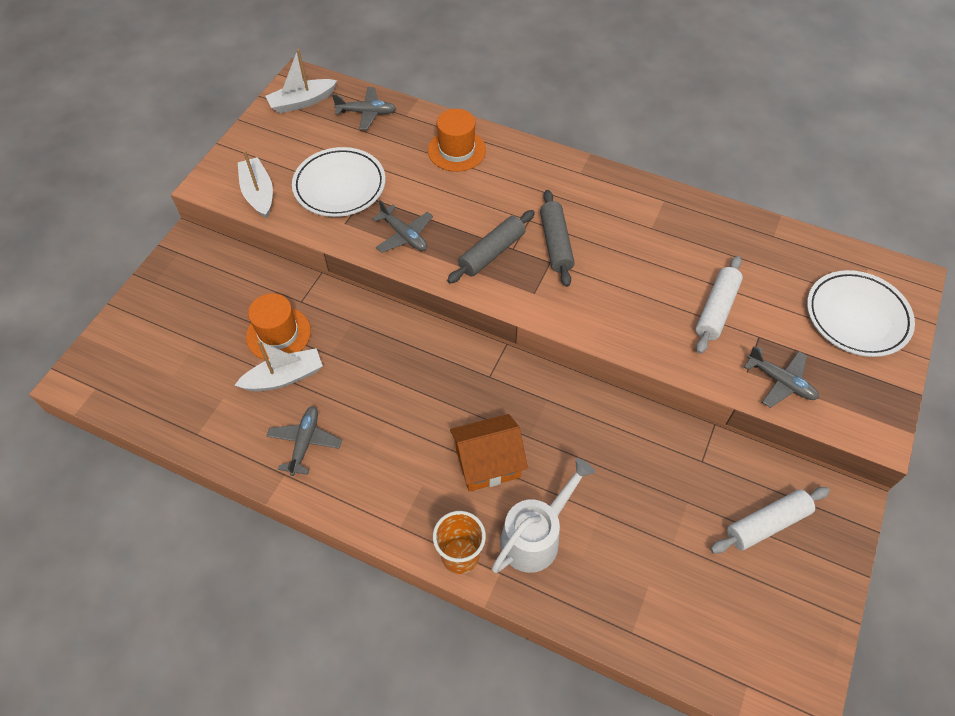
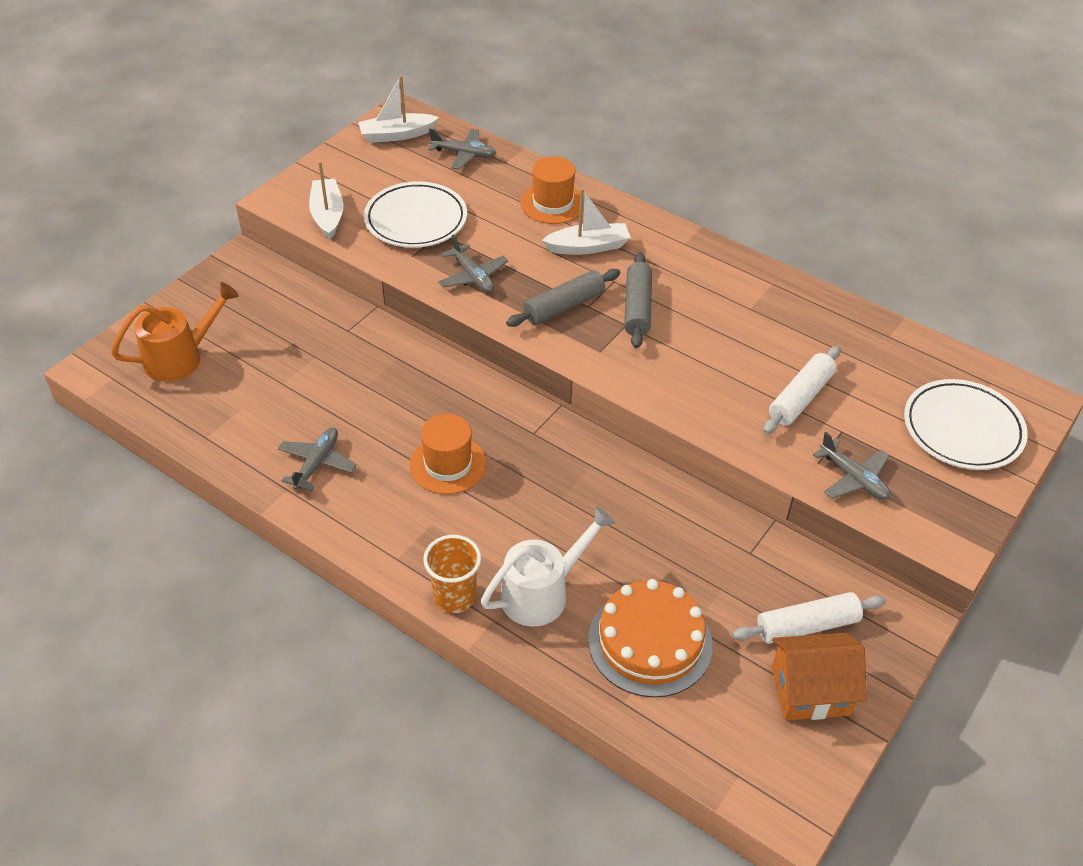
camera: 10 degrees right, 10 degrees down
white boat [235,341,323,391] -> white boat moved to [542,188,631,255]
orange hat [246,293,311,360] -> orange hat moved to [410,414,486,494]
orange house [450,414,528,492] -> orange house moved to [772,633,867,720]
none -> orange watering can [111,282,239,382]
none -> orange cake [588,579,713,697]

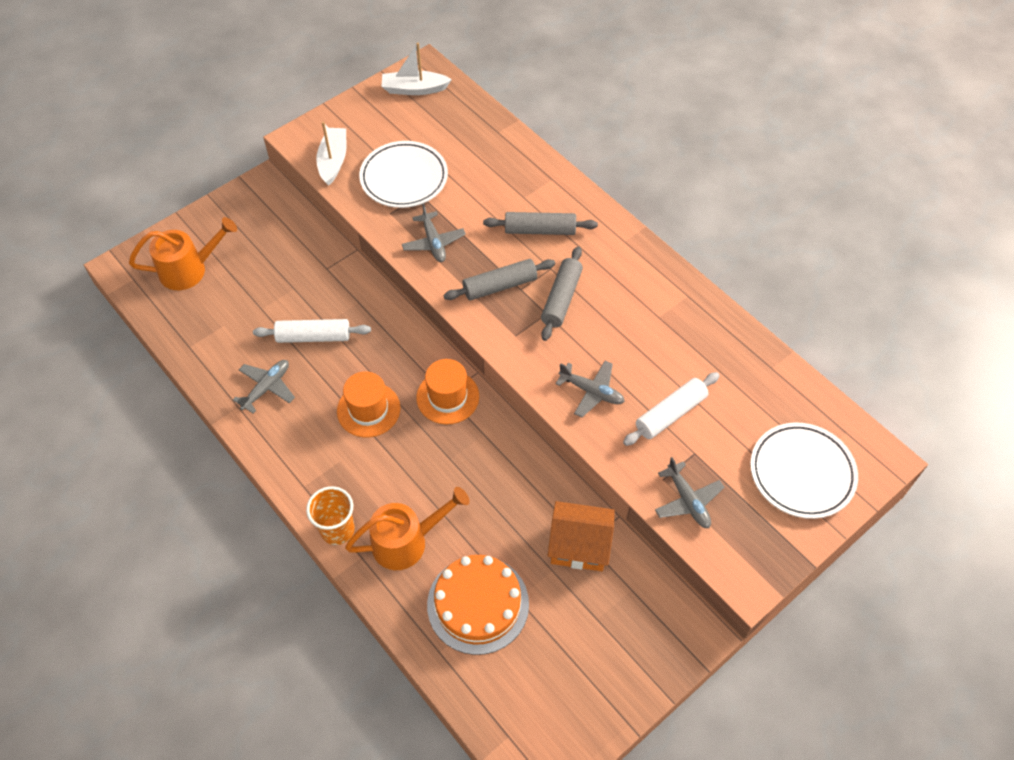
camera: 15 degrees right, 10 degrees up
grey plane [428,128,496,169] -> grey plane moved to [556,361,625,418]
white watering can [481,506,615,627] -> orange watering can [345,487,470,570]
orange hat [520,156,584,224] -> orange hat moved to [416,359,479,425]
white boat [542,188,631,255] -> grey rolling pin [483,212,598,235]
white rolling pin [732,592,886,644] -> white rolling pin moved to [253,319,371,343]
orange house [772,633,867,720] -> orange house moved to [548,501,615,571]

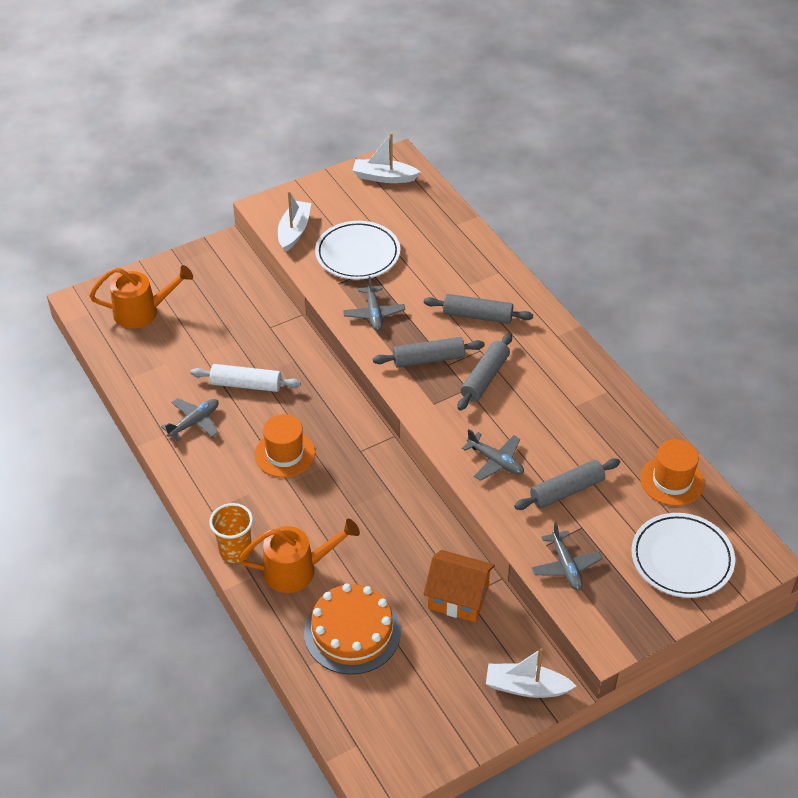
camera: 10 degrees right, 10 degrees down
orange hat [416,359,479,425] -> orange hat moved to [640,439,704,506]
white rolling pin [623,372,720,446] -> grey rolling pin [514,458,620,510]
none -> white boat [486,648,576,698]

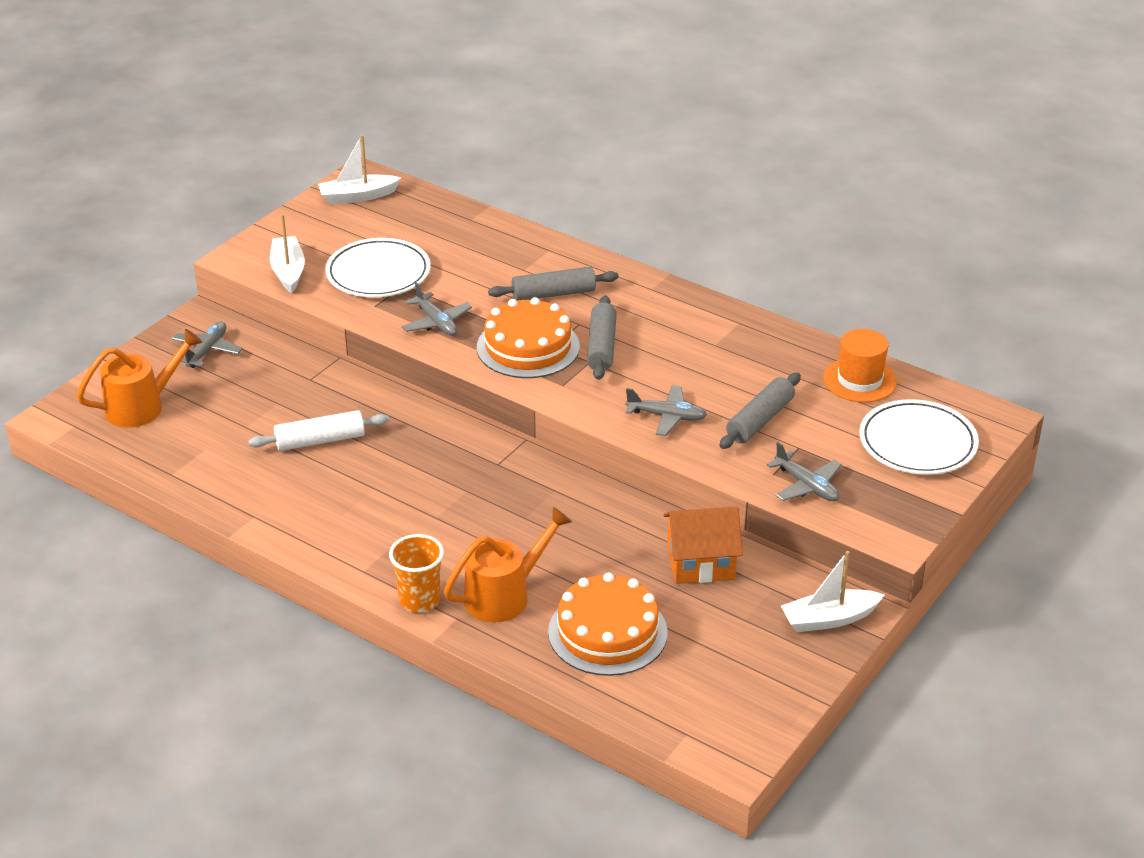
camera: 25 degrees left, 10 degrees down
grey plane [161,398,219,441] -> grey plane moved to [172,322,243,368]
orange hat [255,414,315,478] -> none
grey rolling pin [373,337,485,368] -> orange cake [477,297,580,378]

